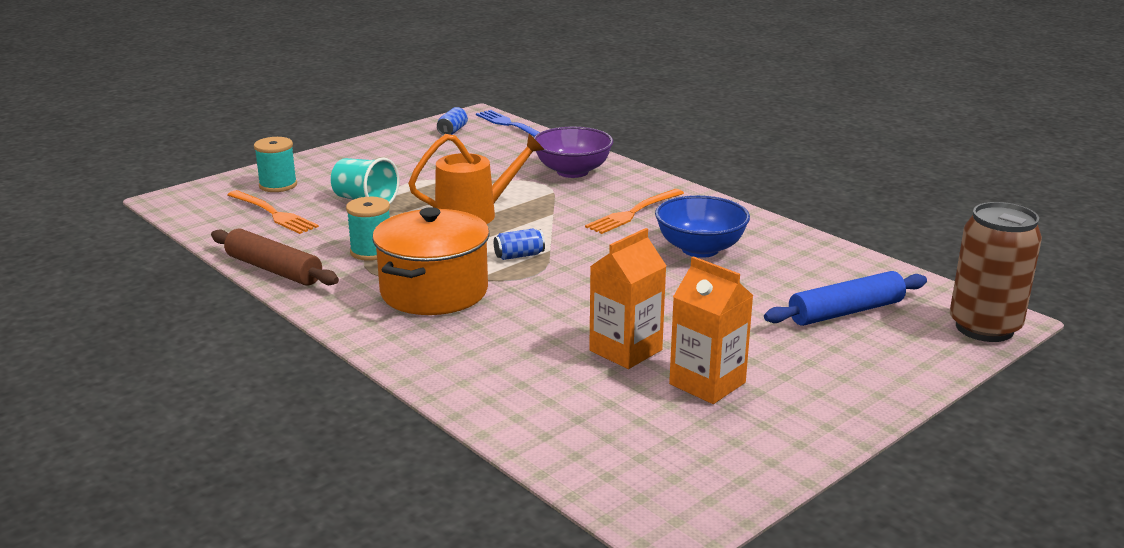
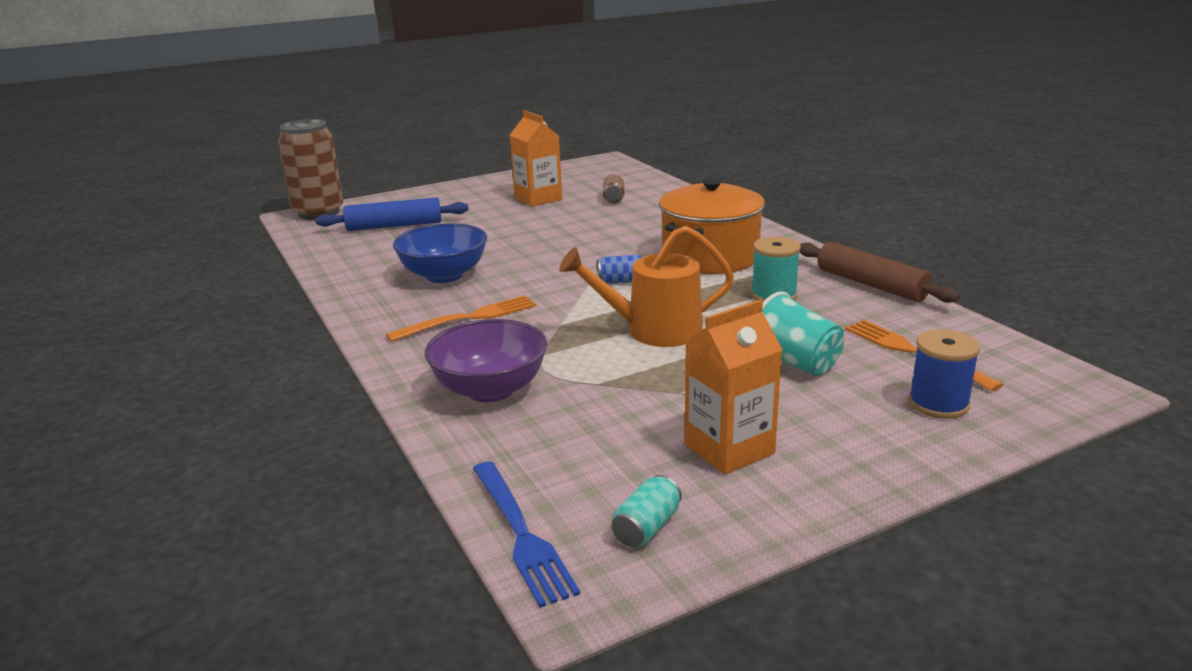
camera: 165 degrees left, 0 degrees up
turquoise spool [254,137,297,192] -> blue spool [909,329,980,419]
blue can [437,107,468,135] -> turquoise can [611,475,682,547]
orange carton [589,228,666,369] -> orange carton moved to [685,300,783,475]
none -> brown can [603,174,624,203]

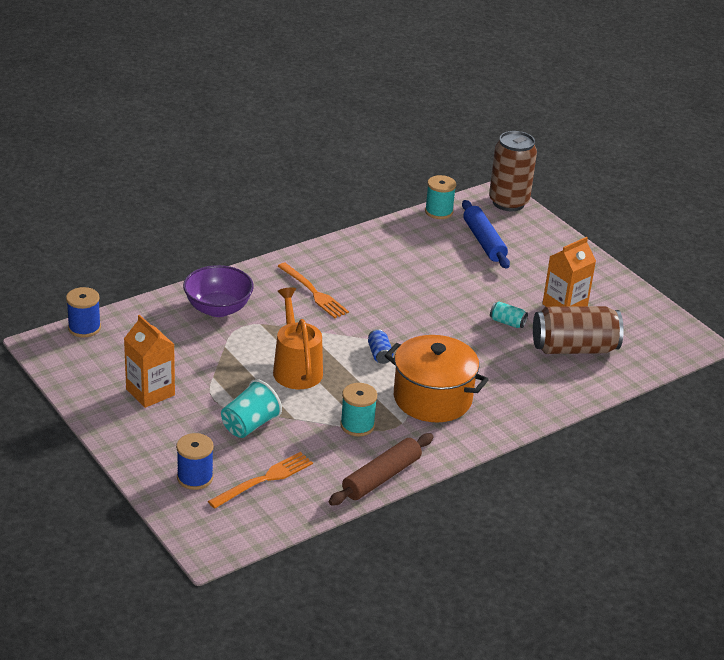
camera: 80 degrees right, 10 degrees up
blue bowl [393,223,487,283] -> none
blue fork [473,461,580,608] -> blue spool [66,287,101,338]
brown can [603,174,624,203] -> brown can [533,306,624,354], size x2.35
turquoise can [611,475,682,547] -> turquoise can moved to [490,302,528,328]
none -> turquoise spool [425,175,456,219]

